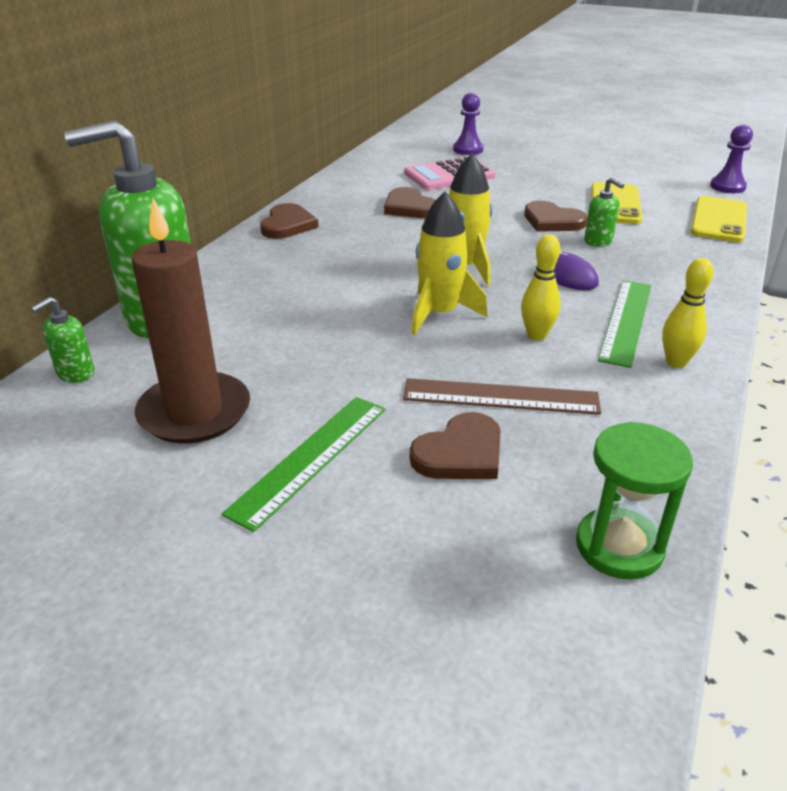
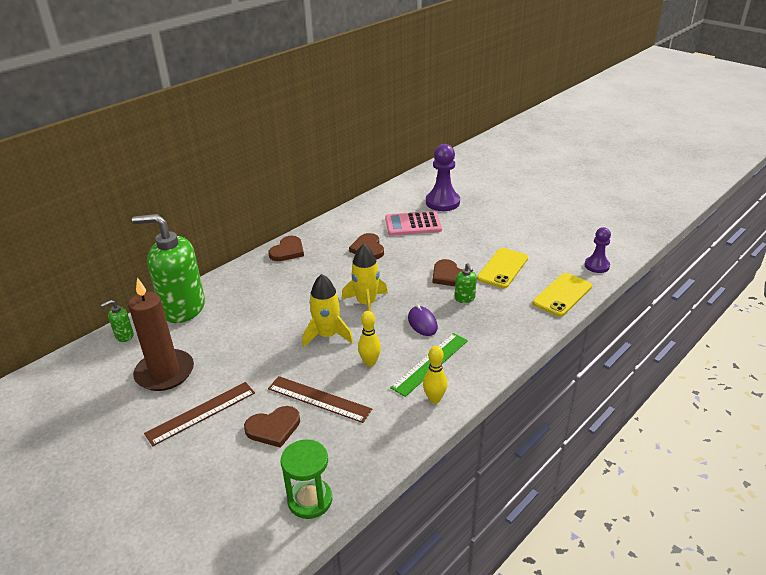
camera: 20 degrees right, 0 degrees up
green ruler [222,397,386,532] -> brown ruler [144,382,255,446]
purple pawn [453,93,484,155] -> purple pawn [426,144,460,211], size x1.64

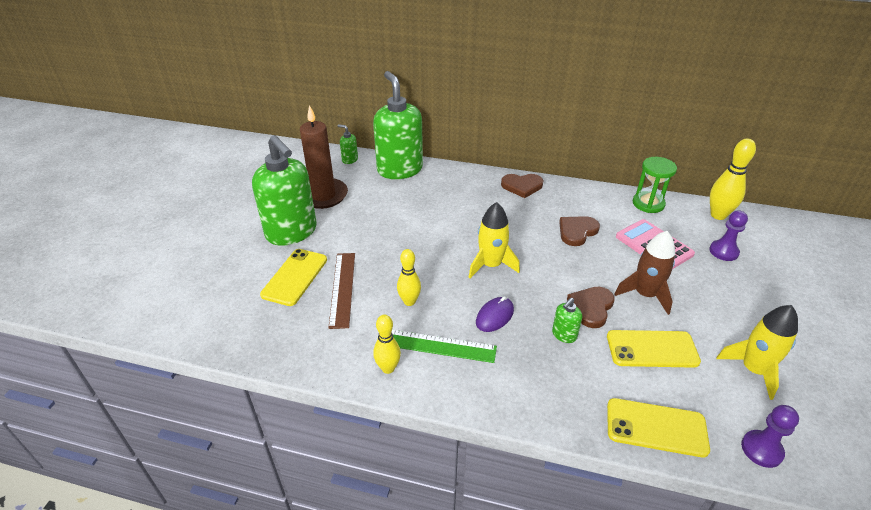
camera: 60 degrees right, 5 degrees up
brown ruler [144,382,255,446] -> green soap dispenser [252,135,317,246]
brown heart [244,406,300,448] -> yellow phone [260,249,327,306]
green hourglass [281,439,332,519] -> green hourglass moved to [633,157,677,213]
yellow rocket [302,274,353,348] -> yellow rocket moved to [716,305,798,400]
purple pawn [426,144,460,211] -> purple pawn [709,210,748,261], size x0.61
none -> brown rocket [614,231,675,315]
none -> yellow bowling pin [710,138,756,220]

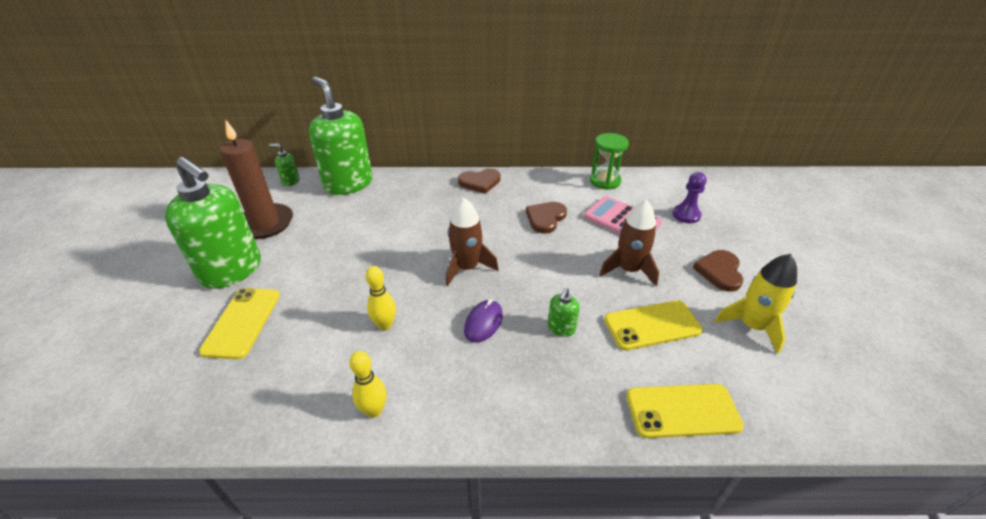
camera: 15 degrees left, 0 degrees up
brown ruler [328,253,355,329] -> none
green ruler [392,330,497,363] -> none
yellow rocket [469,202,520,278] -> brown rocket [446,198,499,286]
brown heart [567,287,615,328] -> brown heart moved to [693,250,743,292]
yellow bowling pin [710,138,756,220] -> none
purple pawn [741,405,799,468] -> none

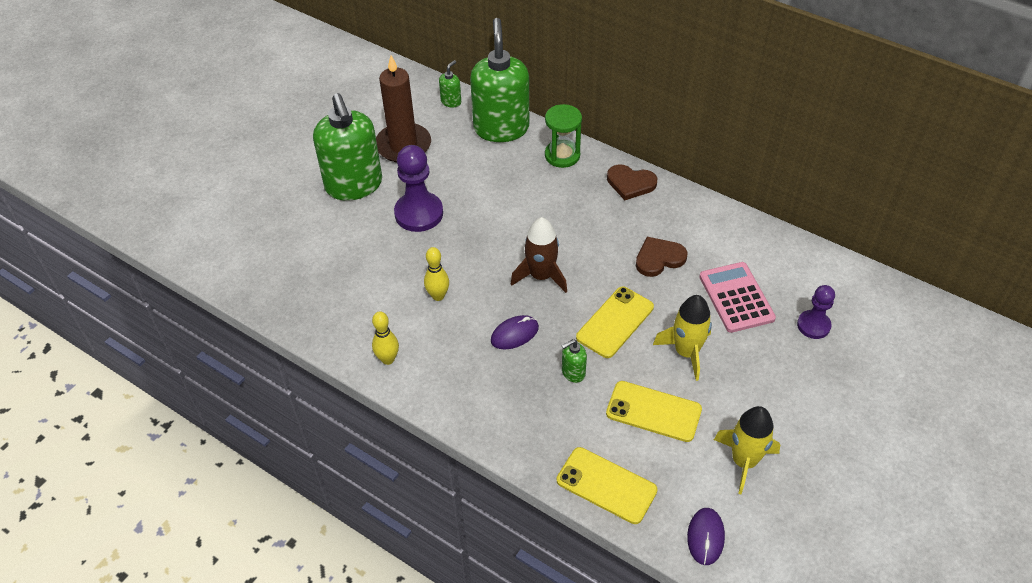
camera: 35 degrees right, 10 degrees up
yellow phone [199,288,280,359] -> yellow phone moved to [576,286,654,358]
green soap dispenser [269,143,300,186] -> green soap dispenser turned 75 degrees clockwise [439,60,461,108]
green hourglass [590,133,629,190] -> green hourglass moved to [545,104,582,168]
brown rocket [599,200,659,286] -> yellow rocket [653,295,712,381]
brown heart [693,250,743,292] -> none
none -> purple pawn [394,145,443,232]
none -> purple mouse [687,508,725,565]

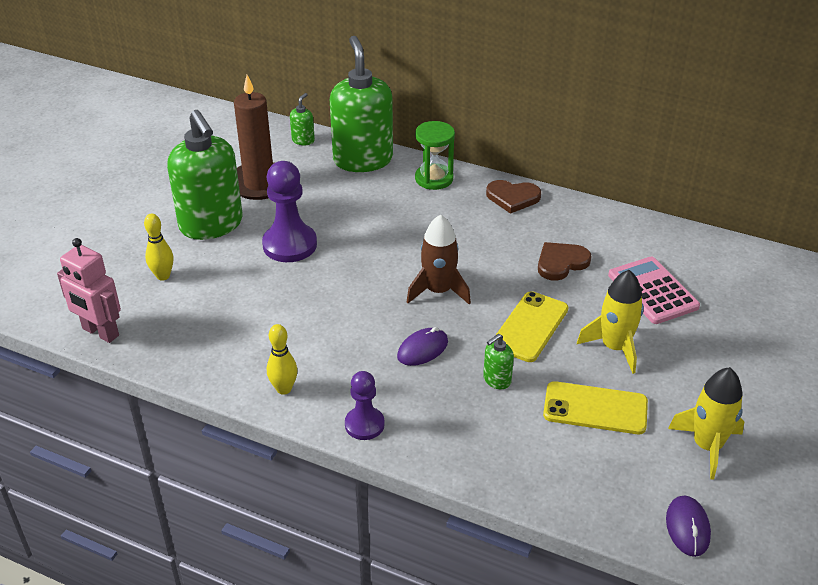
camera: 10 degrees left, 10 degrees down
yellow bowling pin [424,247,449,301] -> yellow bowling pin moved to [144,213,173,281]
yellow phone [557,447,658,524] -> none
purple pawn [797,285,835,339] -> purple pawn moved to [345,371,385,440]
none -> pink robot [57,238,121,343]

